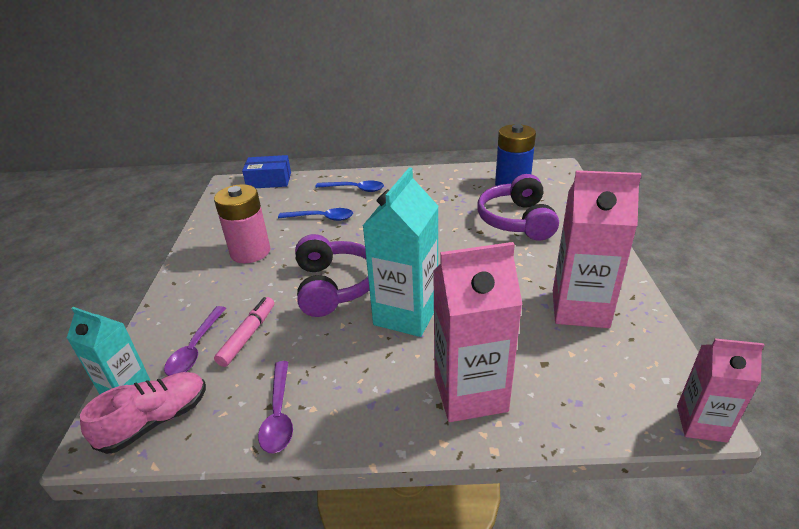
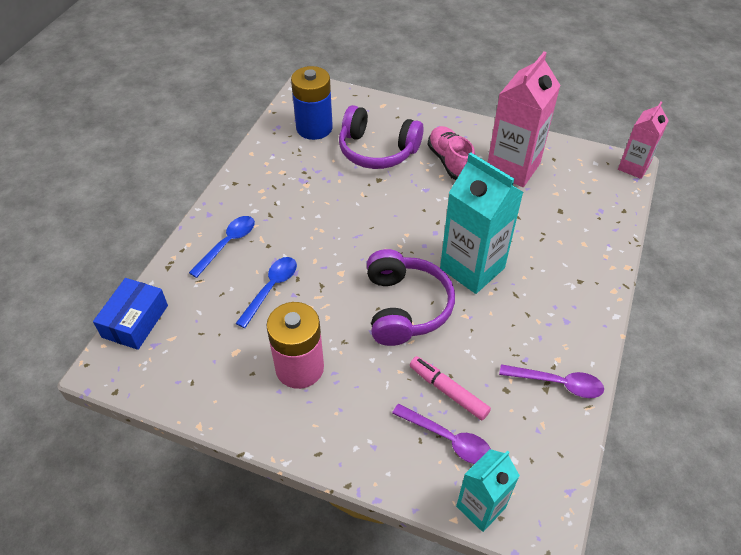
camera: 70 degrees left, 15 degrees up
pink shoe [80,372,206,454] -> pink shoe moved to [428,126,475,180]
purple headphones [295,234,370,317] -> purple headphones turned 75 degrees clockwise [367,249,455,346]
pink carton [433,242,523,422] -> none

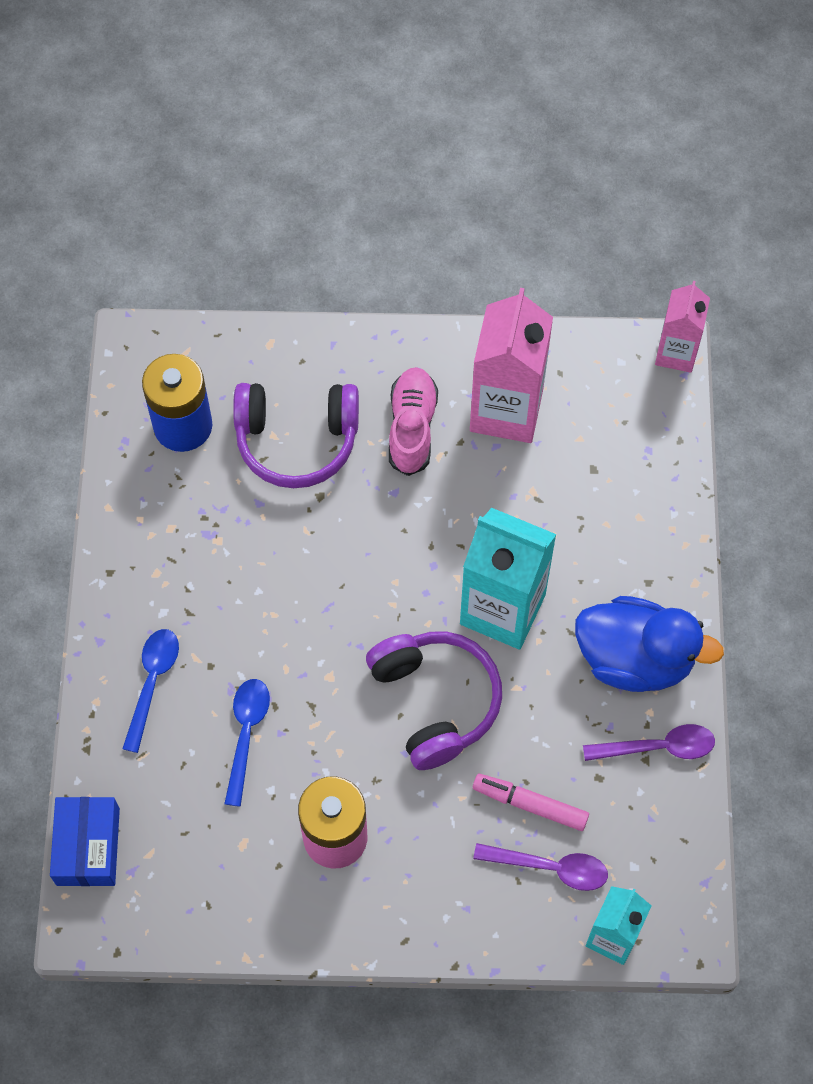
camera: 20 degrees left, 15 degrees up
pink shoe [428,126,475,180] -> pink shoe turned 45 degrees clockwise [389,367,438,476]
none -> blue duck [575,596,724,692]

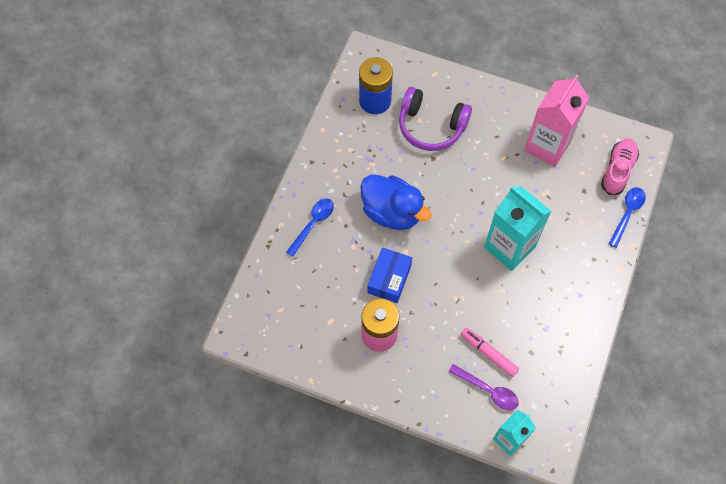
camera: 20 degrees right, 0 degrees up
blue box [50,797,120,886] -> blue box moved to [367,248,412,303]
blue spoon [224,679,270,807] -> blue spoon moved to [609,187,646,248]
purple headphones [366,631,502,770] -> none
pink shoe [389,367,438,476] -> pink shoe moved to [601,139,639,195]
blue duck [575,596,724,692] -> blue duck moved to [360,175,432,230]
purple spoon [583,724,715,761] -> none
pink carton [655,281,710,373] -> none

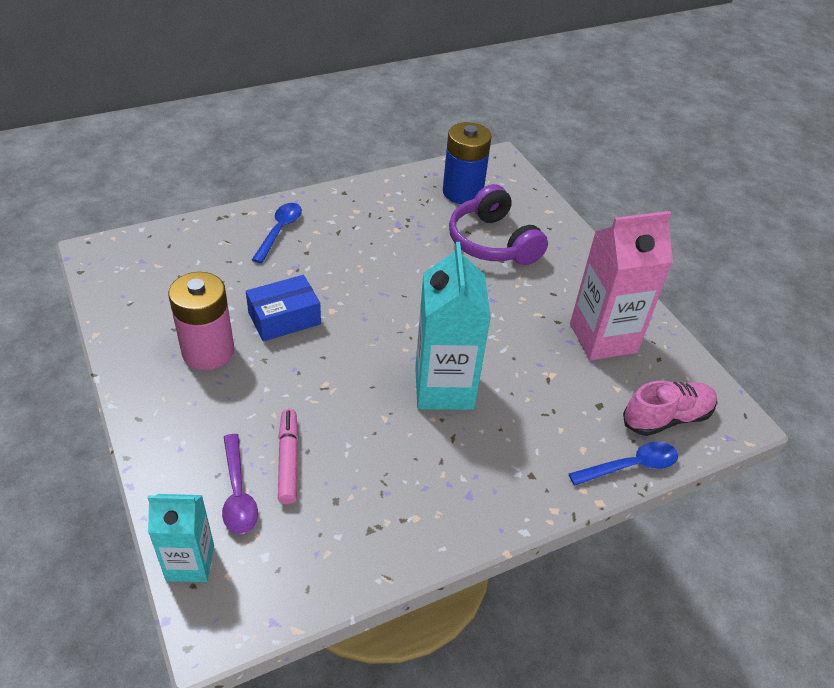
camera: 40 degrees right, 20 degrees down
blue spoon [286,198,334,257] -> blue spoon turned 60 degrees counterclockwise [252,203,302,263]
blue duck [360,175,432,230] -> none

